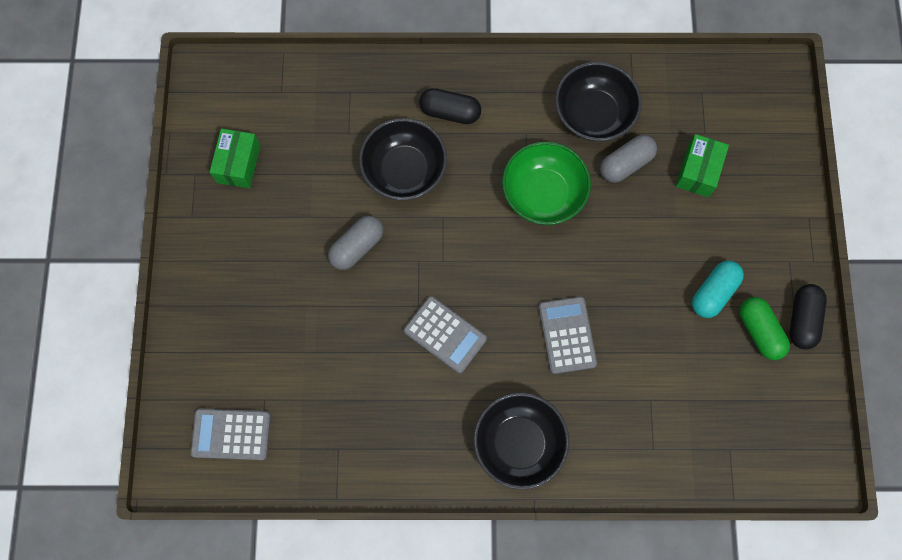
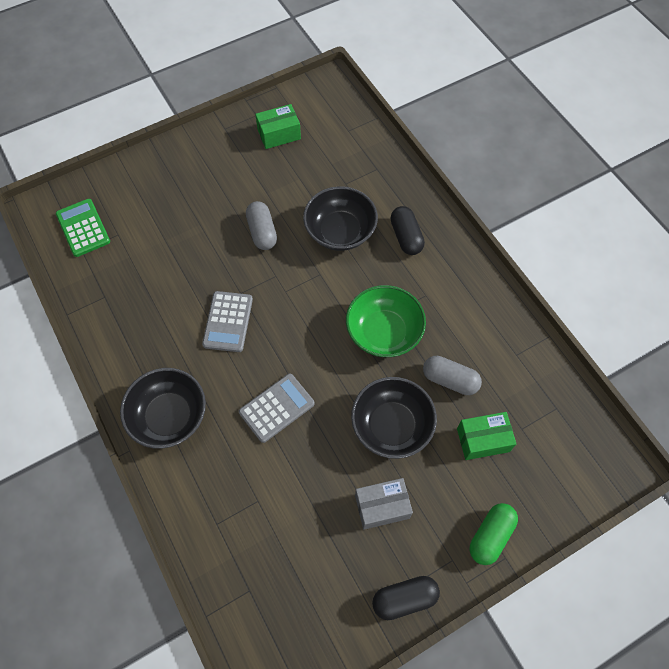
camera: 60 degrees right, 10 degrees down
grey calculator [190,408,271,460] -> green calculator [56,199,110,257]
grey capsule [328,216,383,270] -> grey capsule turned 60 degrees clockwise [246,201,277,250]
black bowl [555,62,642,141] -> black bowl moved to [351,377,437,459]
turquoise capsule [692,261,744,318] -> grey box [355,478,413,530]
green capsule [739,297,790,360] -> green capsule moved to [469,503,518,565]

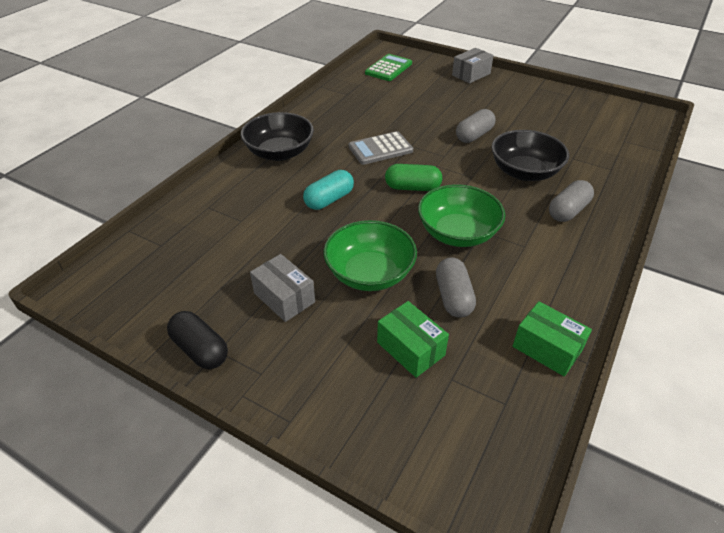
camera: 60 degrees right, 20 degrees down
grey calculator [239,374,315,443] -> turquoise capsule [303,170,354,210]
green box [255,104,301,149] -> green box moved to [513,301,592,377]
black bowl [351,377,437,459] -> green bowl [323,220,417,291]
black capsule [390,206,425,255] -> grey capsule [549,180,594,222]
green capsule [469,503,518,565] -> green capsule moved to [385,164,442,191]
none -> grey box [452,48,494,84]

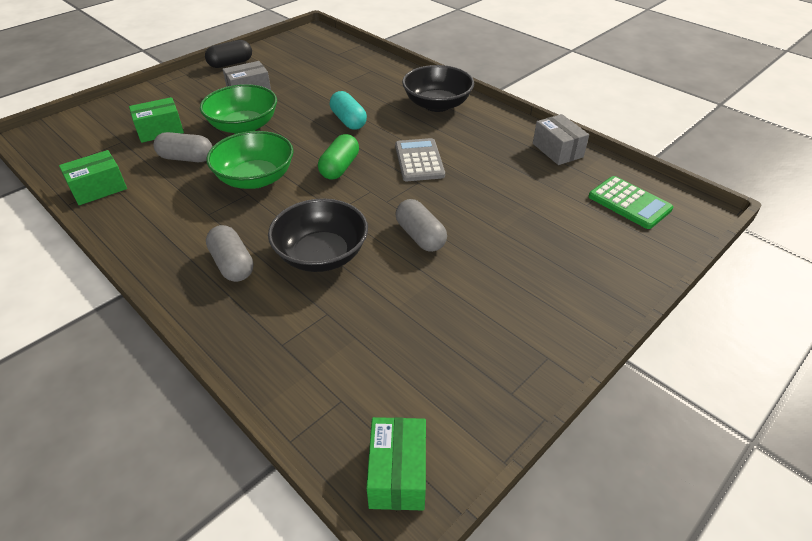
camera: 105 degrees right, 0 degrees up
grey box [452,48,494,84] -> grey box moved to [533,114,589,165]
none -> green box [366,417,426,510]

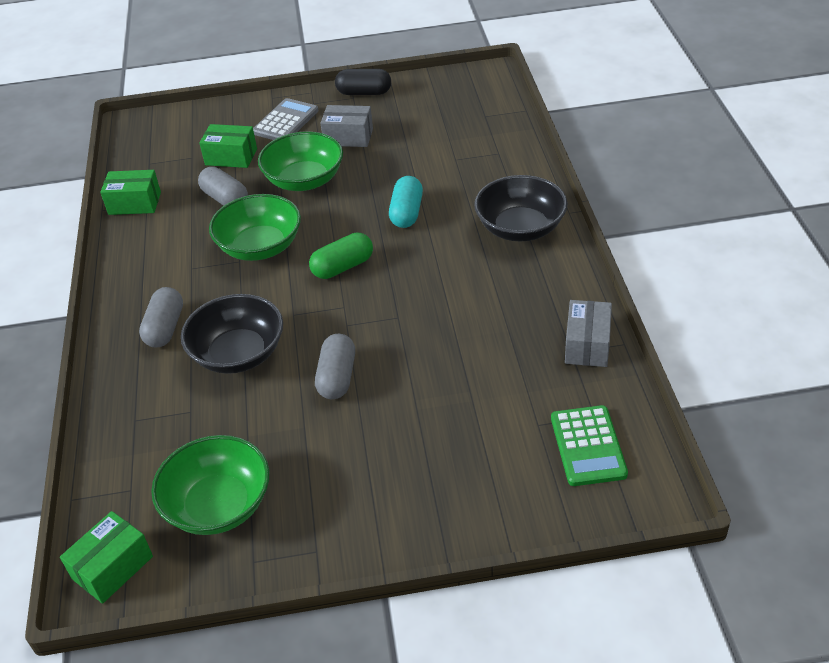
camera: 40 degrees right, 0 degrees up
grey calculator [395,138,445,181] -> grey calculator moved to [253,98,318,140]
none -> green bowl [151,435,269,535]

